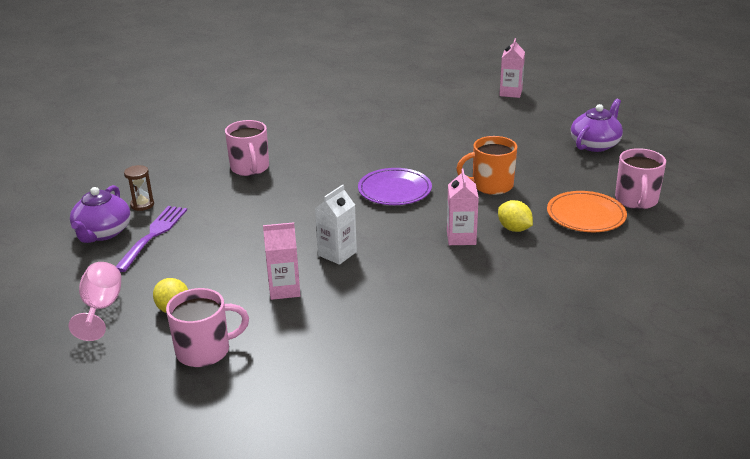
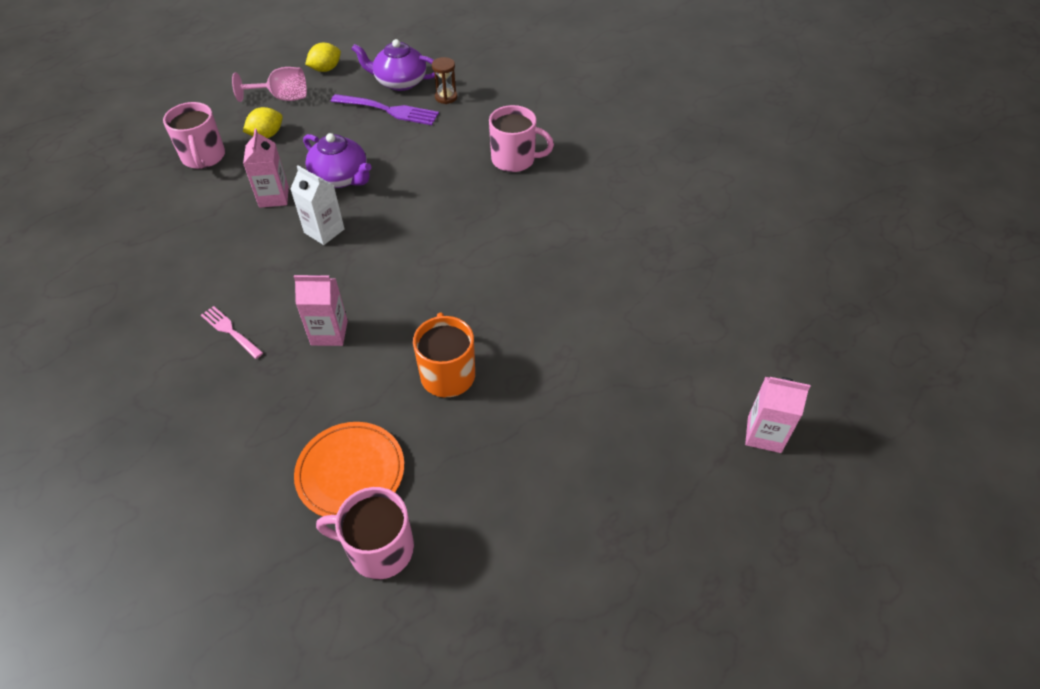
camera: 90 degrees right, 20 degrees up
pink mug [225,120,269,176] -> pink mug turned 150 degrees counterclockwise [489,105,554,172]
purple plate [358,168,432,205] -> none
yellow lemon [498,200,533,232] -> yellow lemon moved to [305,43,341,72]
purple teapot [571,99,623,152] -> purple teapot moved to [303,133,372,188]
none -> pink fork [201,306,263,359]

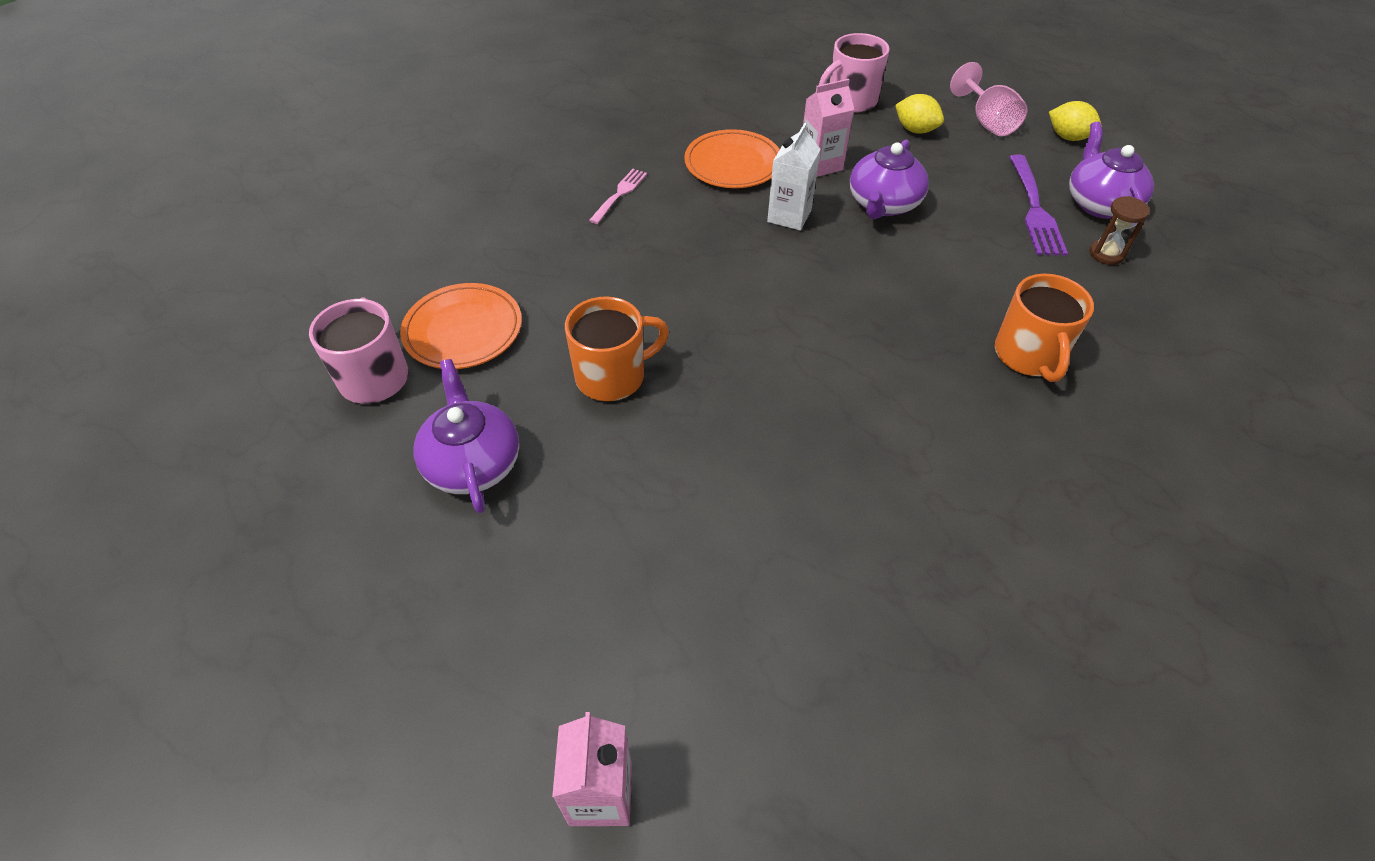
camera: 75 degrees right, 0 degrees up
pink carton [294,275,348,346] -> none
pink mug [489,105,554,172] -> orange mug [995,274,1094,382]
none -> purple teapot [414,359,519,513]
none -> orange plate [684,129,780,188]

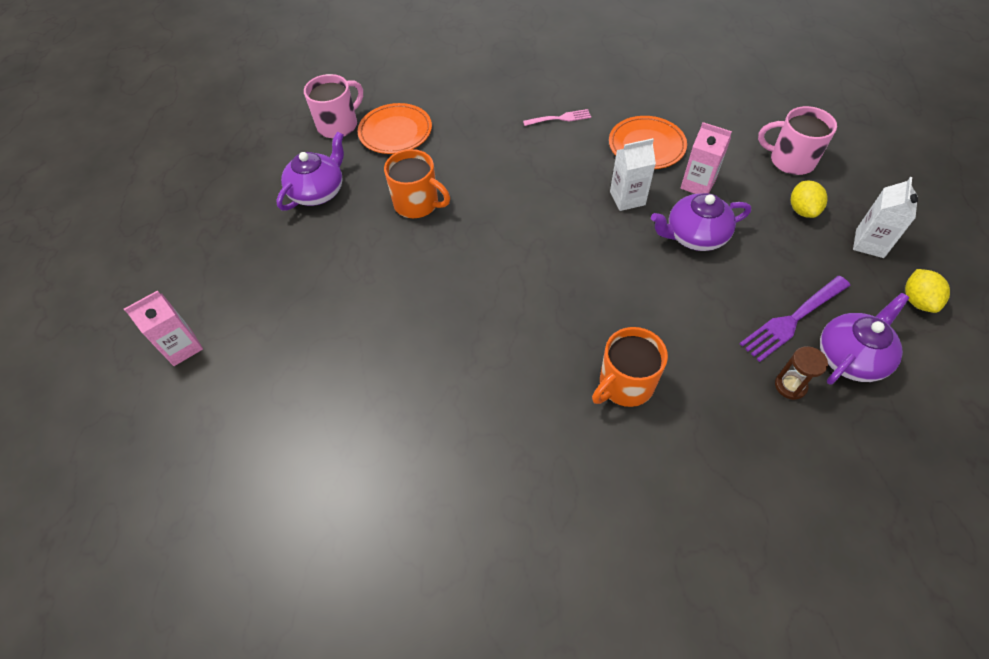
camera: 55 degrees right, 5 degrees up
pink goblet [950,62,1028,136] -> white carton [853,177,918,258]

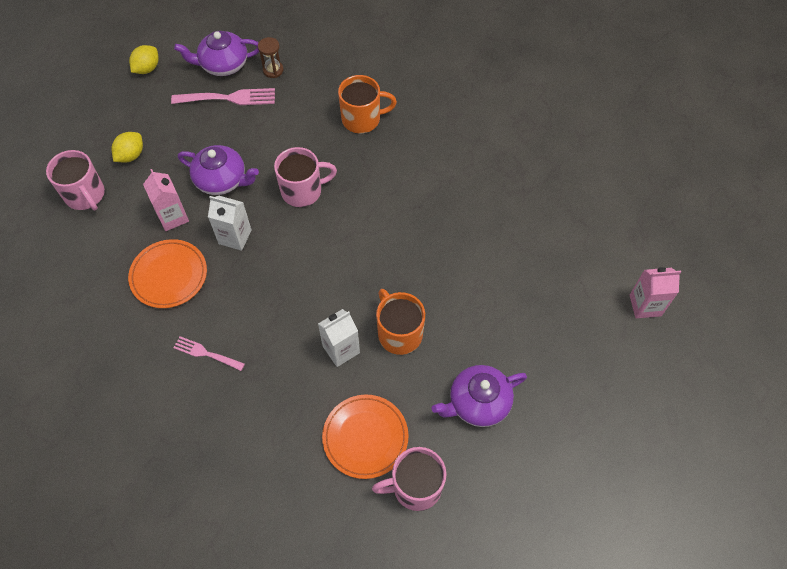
camera: 150 degrees left, 5 degrees up
purple fork [740,276,850,362] -> pink fork [171,88,275,105]
white carton [853,177,918,258] -> white carton moved to [318,309,360,367]
none -> pink mug [274,147,337,207]

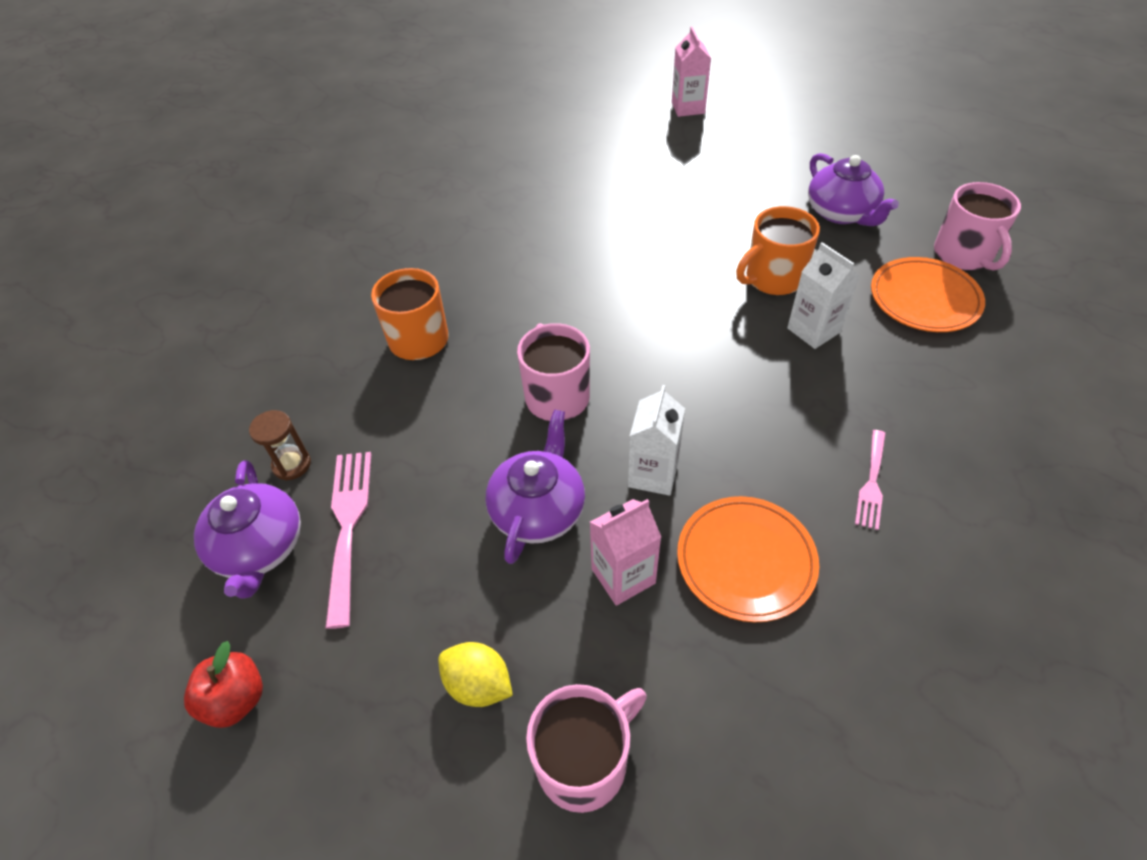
camera: 90 degrees left, 10 degrees down
yellow lemon [129,45,159,74] -> red apple [184,641,263,728]

